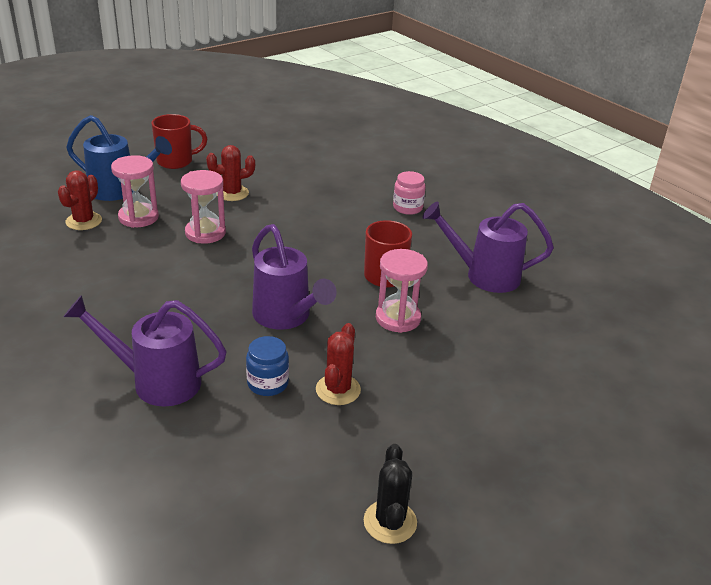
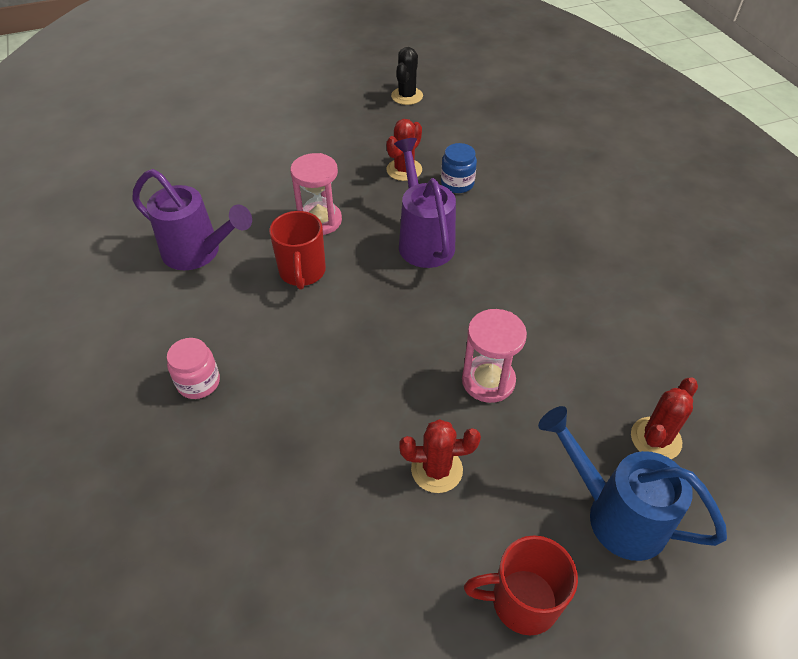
camera: 160 degrees left, 15 degrees up
purple watering can [63,295,227,407] -> none
pink hourglass [111,155,159,228] -> none

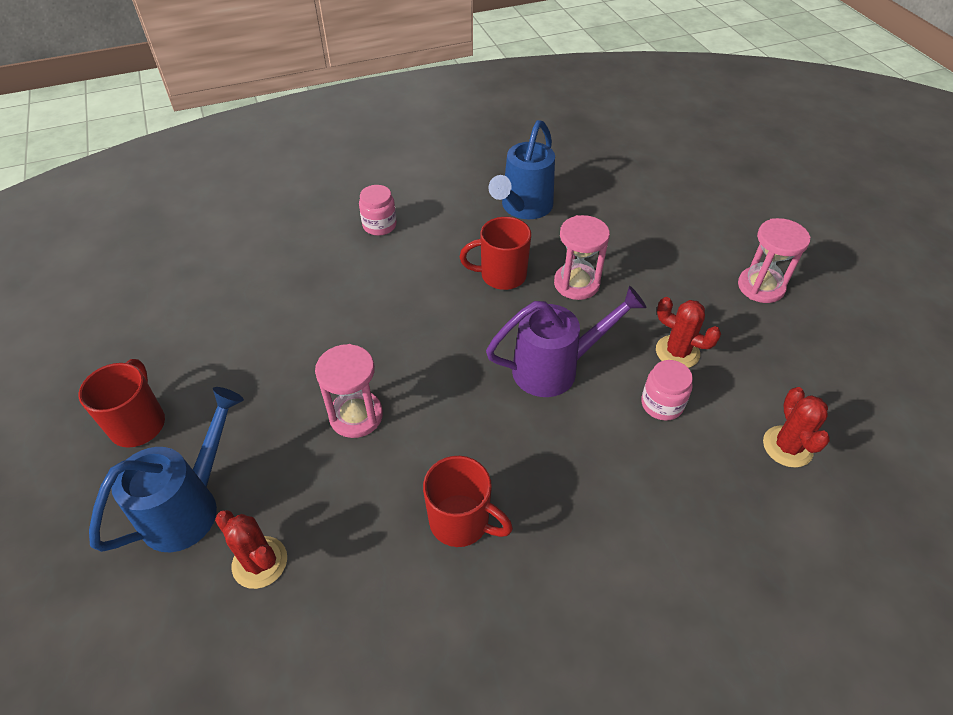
camera: 90 degrees right, 0 degrees up
purple watering can [132,169,252,270] -> blue watering can [488,120,555,219]
black cactus [391,47,423,105] -> none
red cactus [399,419,481,493] -> red cactus moved to [763,387,830,468]
blue jar [441,143,477,193] -> pink jar [641,360,693,421]
none -> red mug [423,456,513,547]
none -> pink hourglass [738,218,810,303]

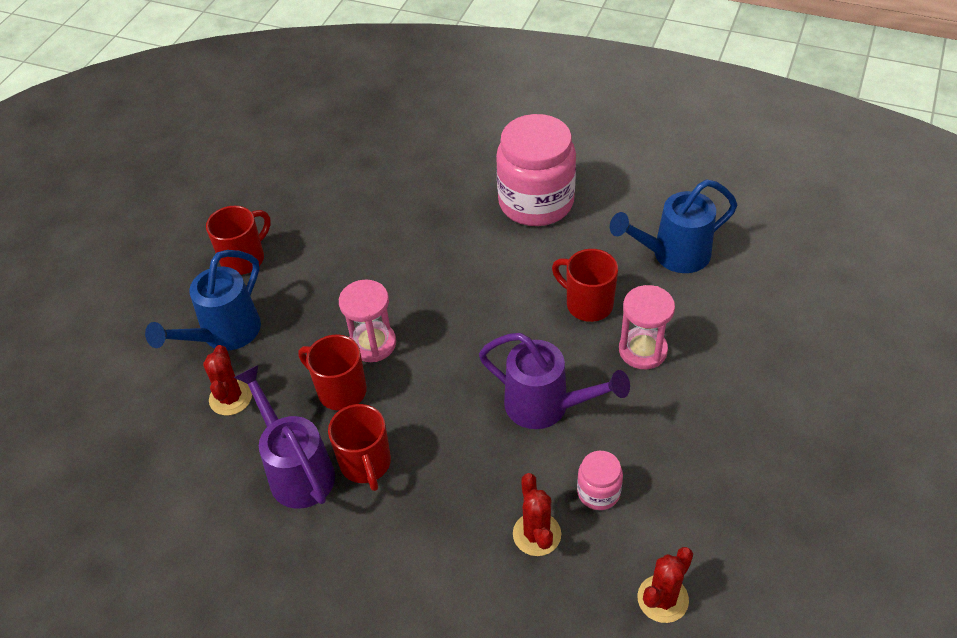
camera: 45 degrees right, 0 degrees up
blue watering can [89,387,244,552] -> blue watering can turned 135 degrees clockwise [145,250,261,350]
pink jar [359,185,397,236] -> pink jar [496,114,576,226], size x2.20
red cactus [656,297,721,368] -> red cactus moved to [513,473,561,556]
pink hourglass [738,218,810,303] -> none
none -> purple watering can [234,365,335,509]
none -> red mug [298,335,367,411]

